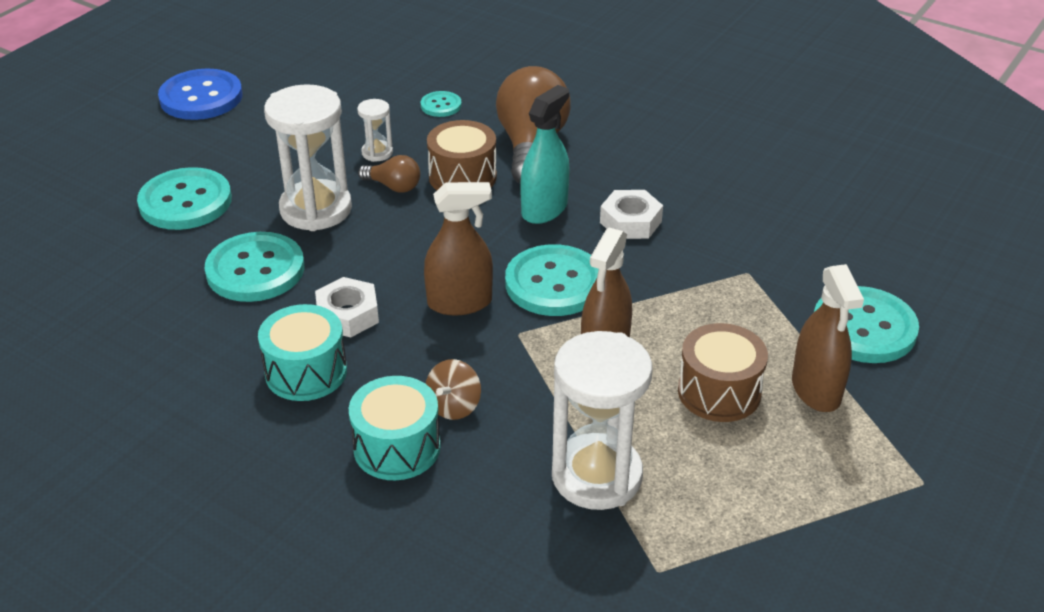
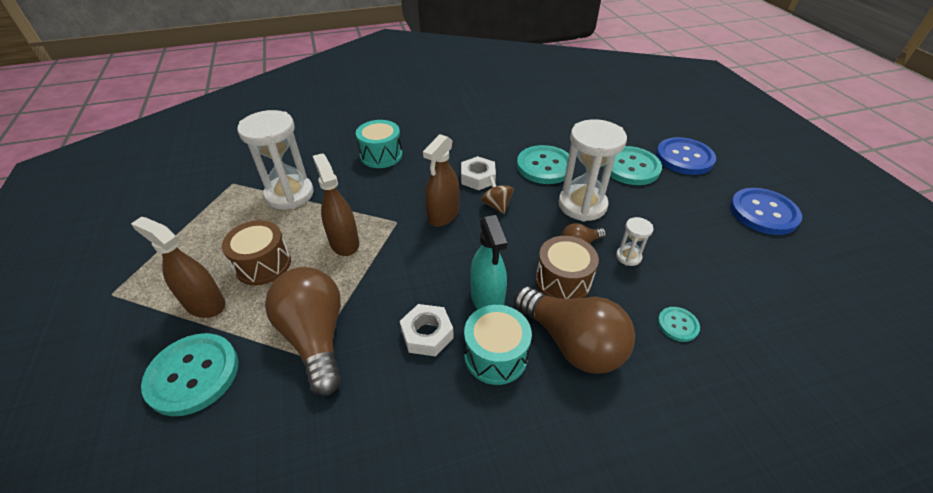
camera: 130 degrees right, 5 degrees up
turquoise drum [258,304,347,401] -> turquoise drum moved to [464,305,532,385]
brown spinning top [426,359,481,420] -> brown spinning top moved to [481,176,513,214]
turquoise button [505,244,599,316] -> none
none -> brown light bulb [265,267,341,396]
none -> blue button [656,137,716,175]

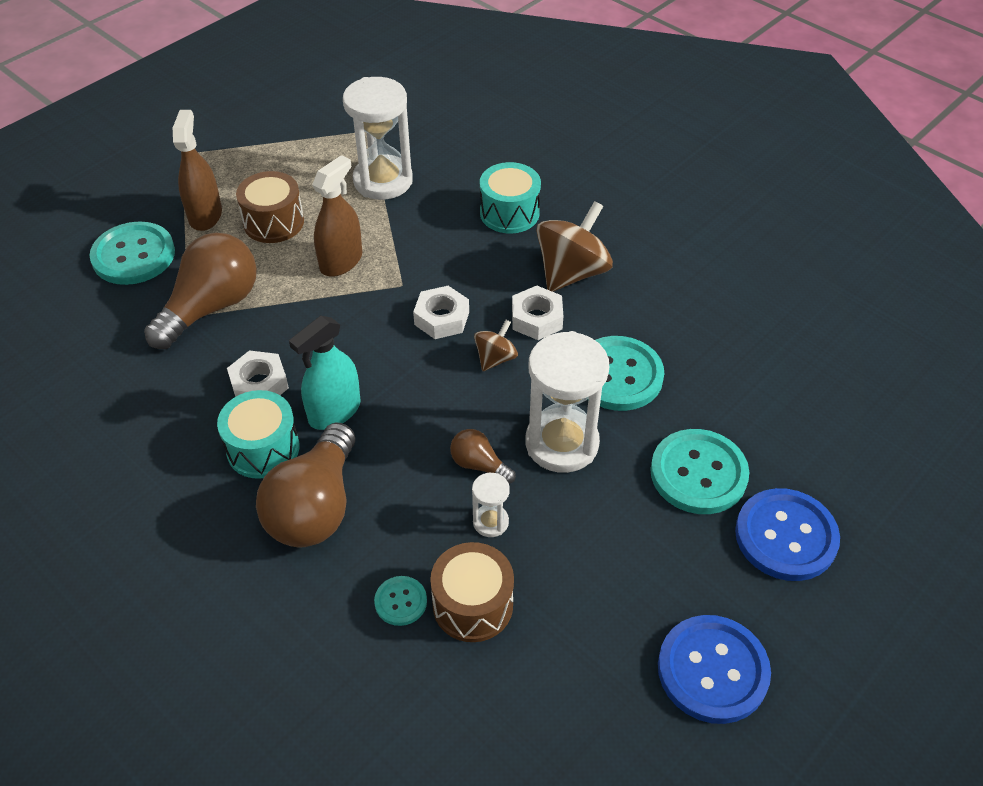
camera: 60 degrees right, 5 degrees up
brown spray bottle [423,134,459,227] -> white nut [413,286,469,339]
brown drum [535,236,599,299] -> brown drum moved to [430,542,514,642]
none -> brown spinning top [536,201,613,292]

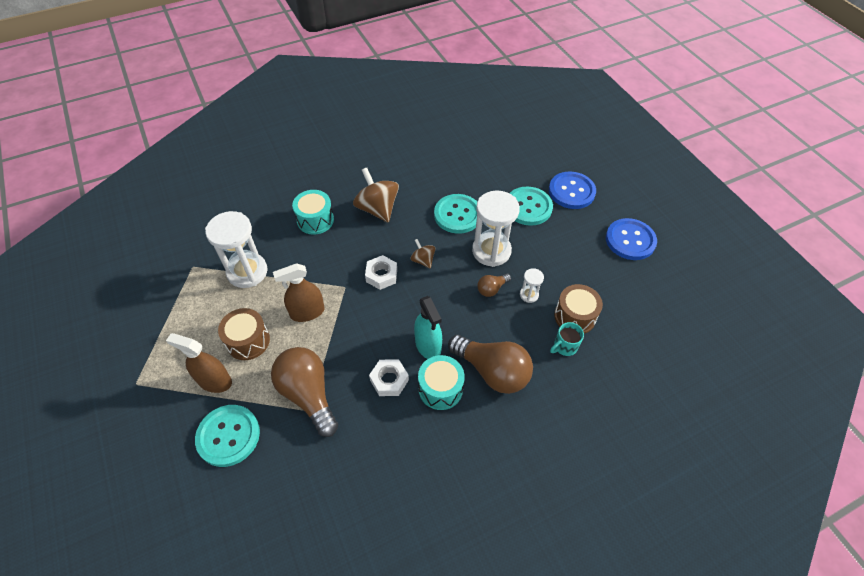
camera: 70 degrees left, 5 degrees up
brown spray bottle [312,155,362,277] -> brown spray bottle turned 75 degrees counterclockwise [273,263,325,322]
turquoise button [374,576,427,626] -> turquoise mug [550,322,584,356]
white nut [512,286,563,340] -> none

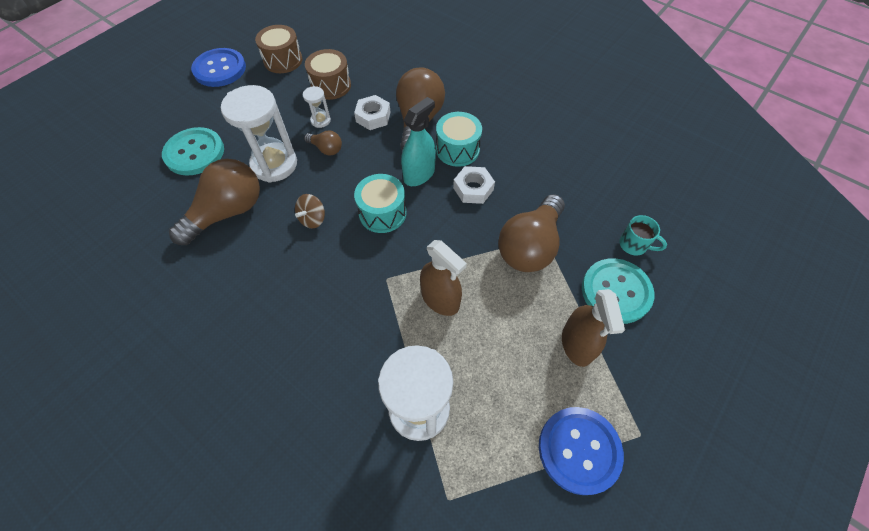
camera: 115 degrees left, 5 degrees up
brown drum [218,308,270,360] -> brown drum moved to [255,25,303,73]
turquoise drum [292,190,334,235] -> turquoise drum moved to [354,174,406,233]
brown spinning top [353,168,399,223] -> none
white nut [365,255,397,290] -> white nut moved to [354,95,391,130]
turquoise button [434,194,477,234] -> brown light bulb [169,159,260,245]
blue button [549,172,596,209] -> blue button moved to [539,407,624,495]
turquoise mug [550,322,584,356] -> turquoise mug moved to [619,215,667,255]

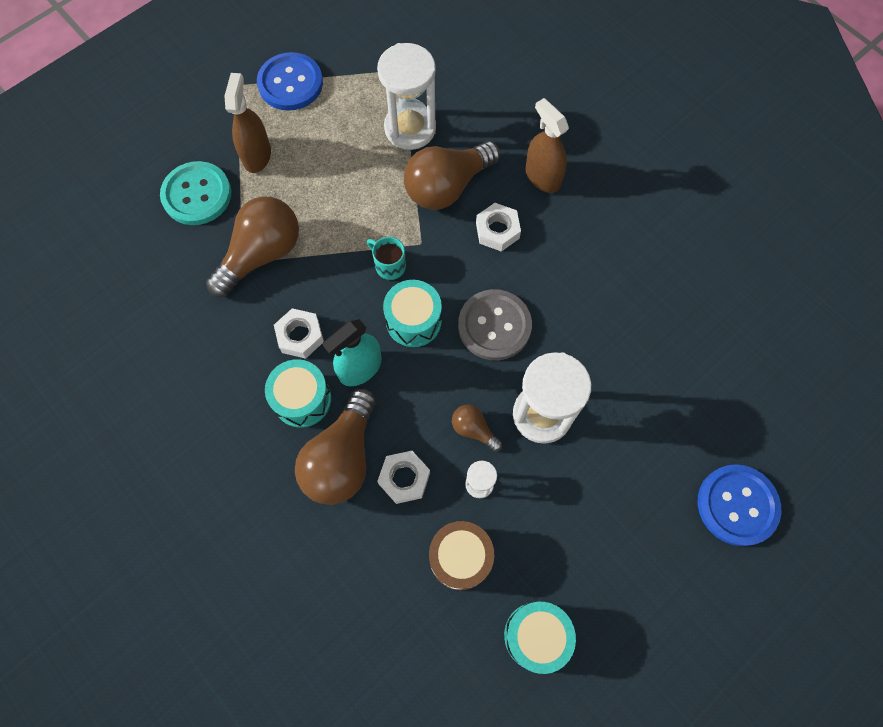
camera: 170 degrees left, 10 degrees up
turquoise button [162,127,224,176] -> none
brown light bulb [169,159,260,245] -> brown light bulb moved to [404,141,500,210]
blue button [191,48,246,87] -> blue button moved to [698,464,781,546]
brown drum [255,25,303,73] -> turquoise drum [504,602,576,674]
brown spinning top [295,194,325,229] -> grey button [458,289,532,361]
brown spray bottle [420,240,467,316] -> brown spray bottle moved to [525,98,569,193]
turquoise mug [619,215,667,255] -> turquoise mug moved to [367,237,406,280]
none -> white nut [476,203,521,252]

